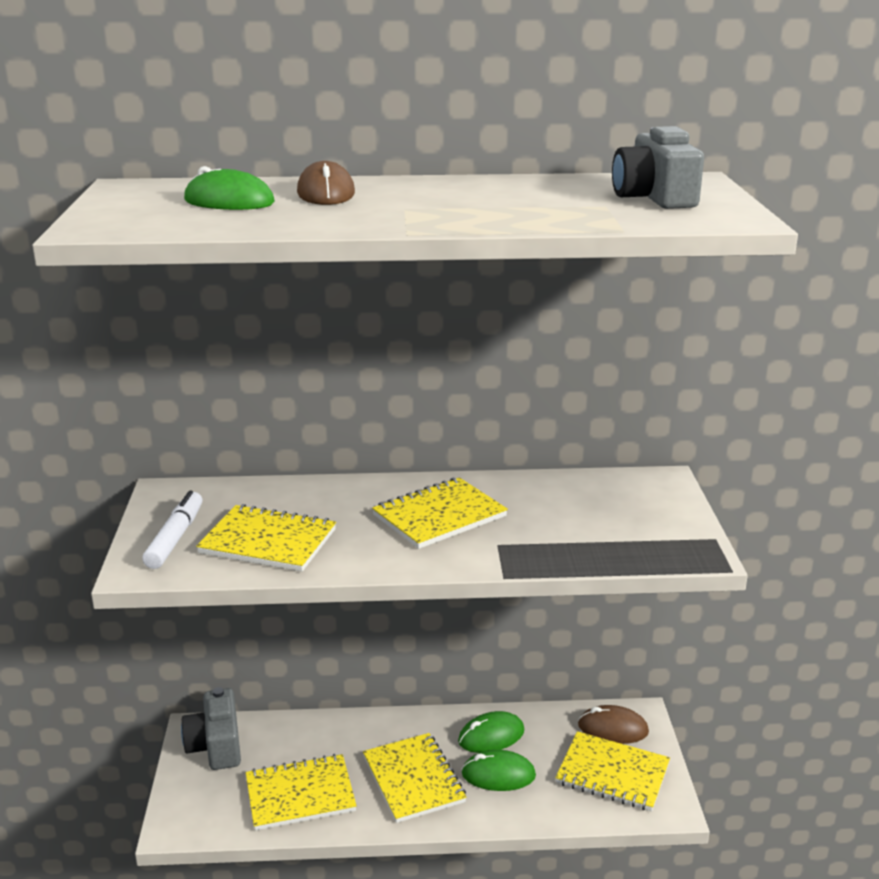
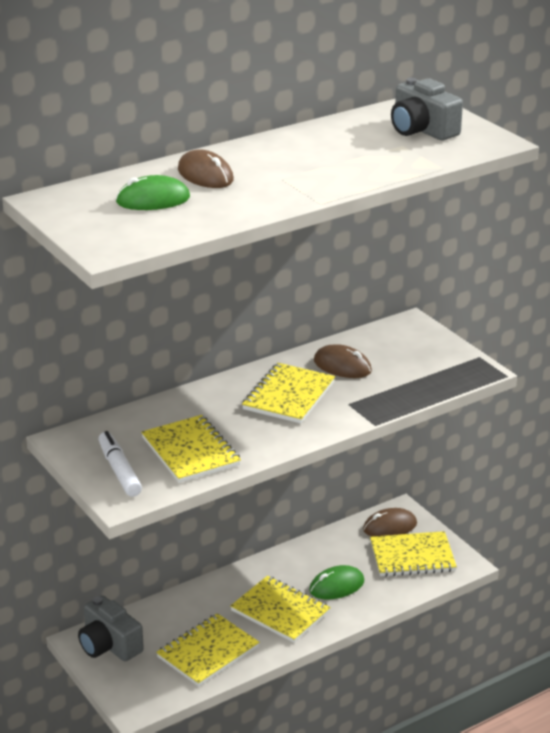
camera: 30 degrees left, 5 degrees up
yellow notebook [196,504,336,572] -> yellow notebook turned 75 degrees clockwise [141,415,241,483]
green mouse [458,711,524,753] -> none
none -> brown mouse [314,344,372,378]

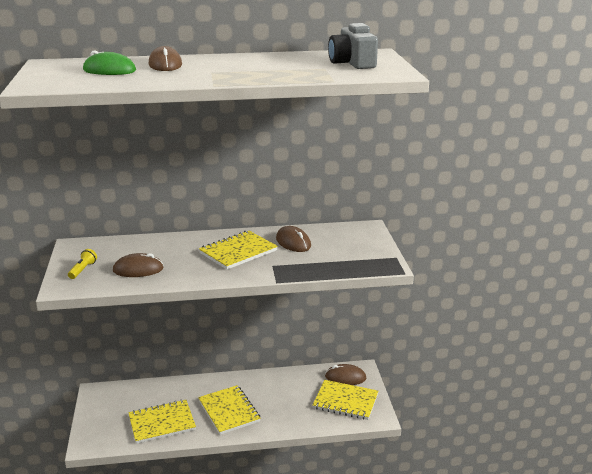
camera: 25 degrees right, 5 degrees down
grey camera [78,595,144,661] -> none
white marker [98,431,142,497] -> yellow flashlight [68,249,97,279]
yellow notebook [141,415,241,483] -> brown mouse [113,253,164,277]
green mouse [309,565,364,599] -> none

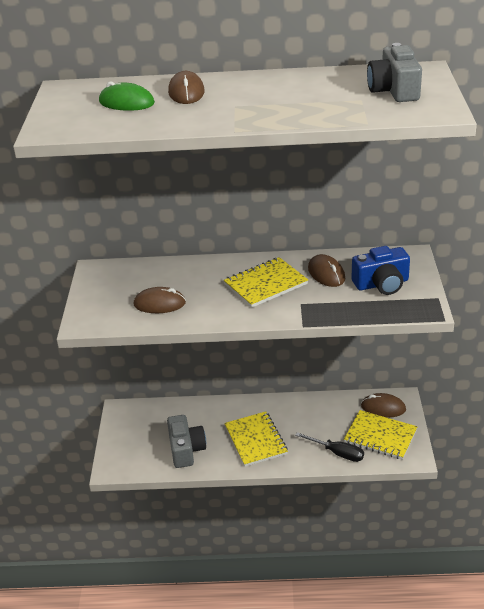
camera: 10 degrees right, 10 degrees up
yellow flashlight [68,249,97,279] -> none
yellow notebook [128,400,196,444] -> grey camera [167,415,206,468]
none -> black screwdriver [295,432,364,462]
none -> blue camera [352,246,410,295]

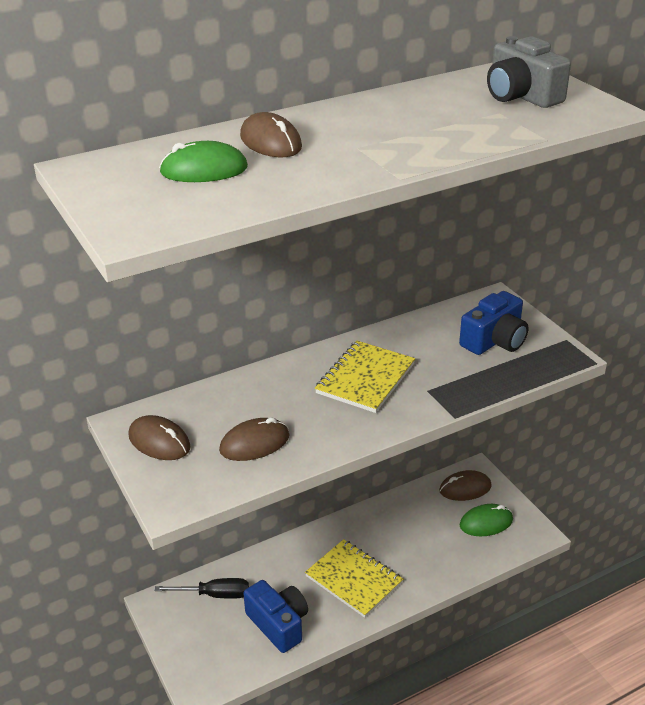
camera: 30 degrees left, 0 degrees up
grey camera [167,415,206,468] -> blue camera [244,580,308,653]
black screwdriver [295,432,364,462] -> black screwdriver moved to [154,578,249,599]
brown mouse [308,254,346,287] -> brown mouse moved to [128,415,191,460]
yellow notebook [344,410,417,460] -> green mouse [460,504,513,536]

